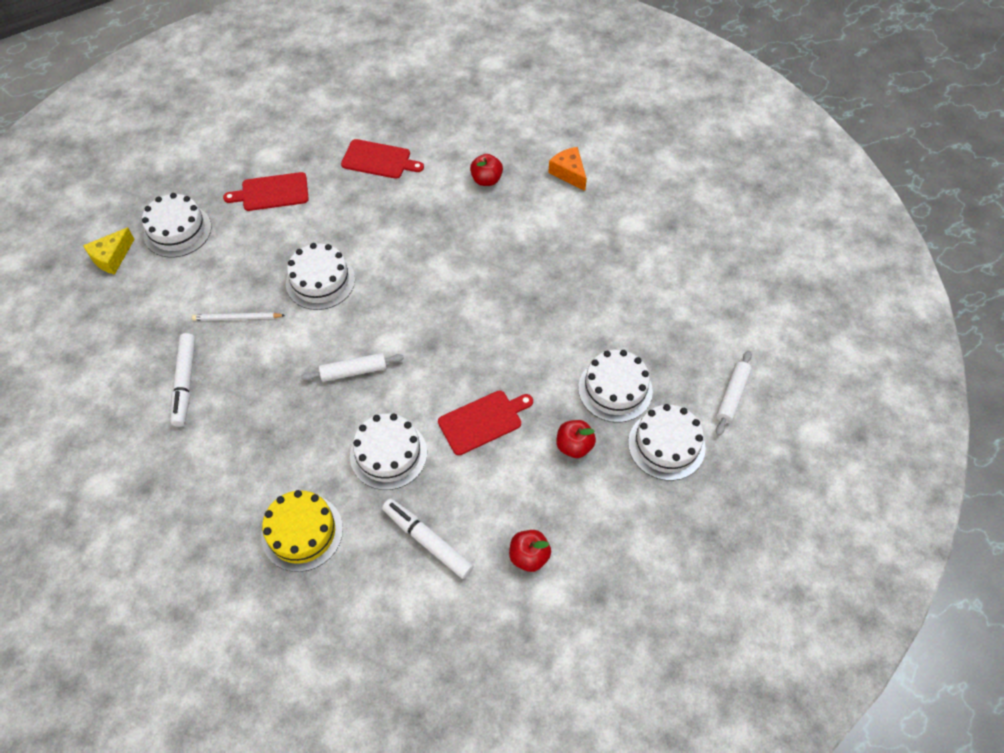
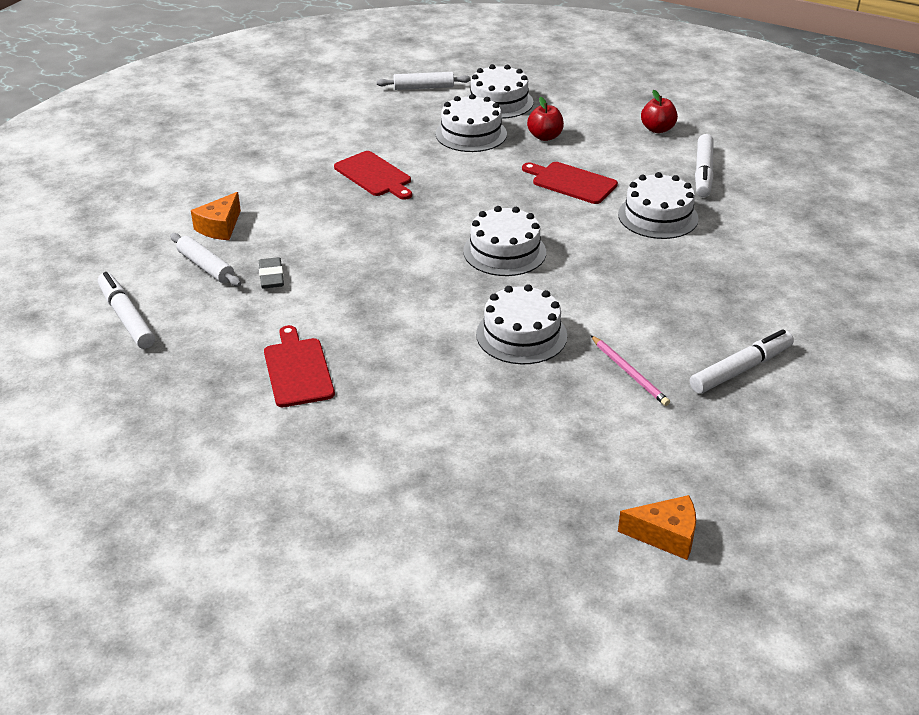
camera: 120 degrees left, 20 degrees down
yellow cheese [83,227,134,275] -> orange cheese [618,495,696,560]
white cake [142,193,211,257] -> white cake moved to [463,206,546,276]
white pencil [192,313,285,321] -> pink pencil [591,335,670,406]
red cutting board [223,172,309,211] -> red cutting board moved to [334,151,412,200]
yellow cake [261,490,343,572] -> none
white rolling pin [301,353,404,382] -> white rolling pin moved to [170,233,241,286]
red apple [470,154,503,186] -> grey eraser [259,257,284,289]
none -> white marker [98,272,155,349]

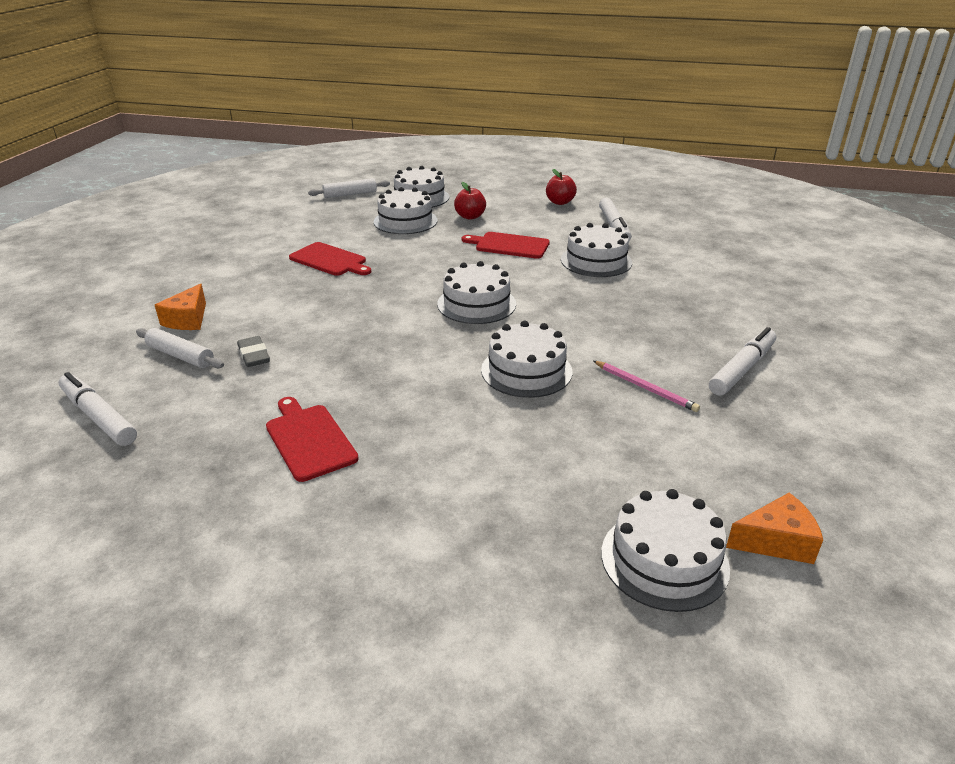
camera: 15 degrees left, 5 degrees down
none -> white cake [601,489,730,612]

